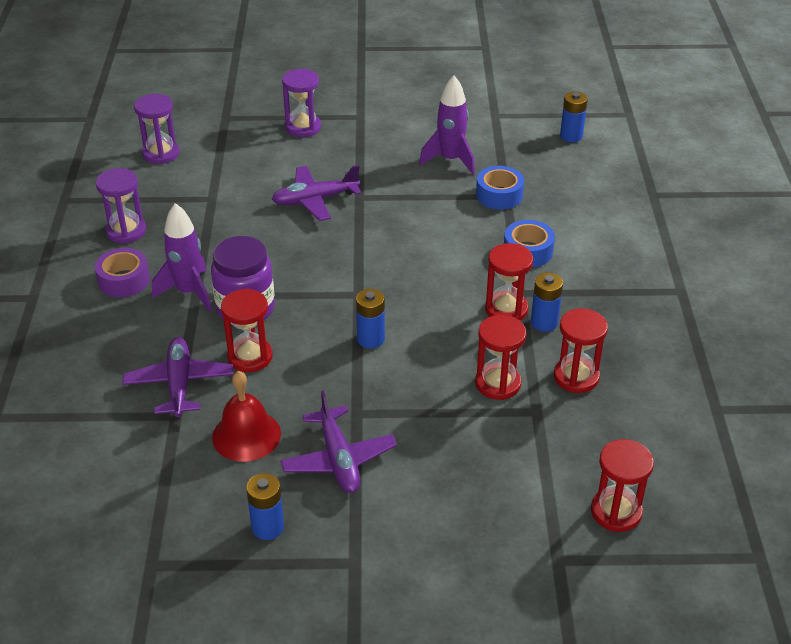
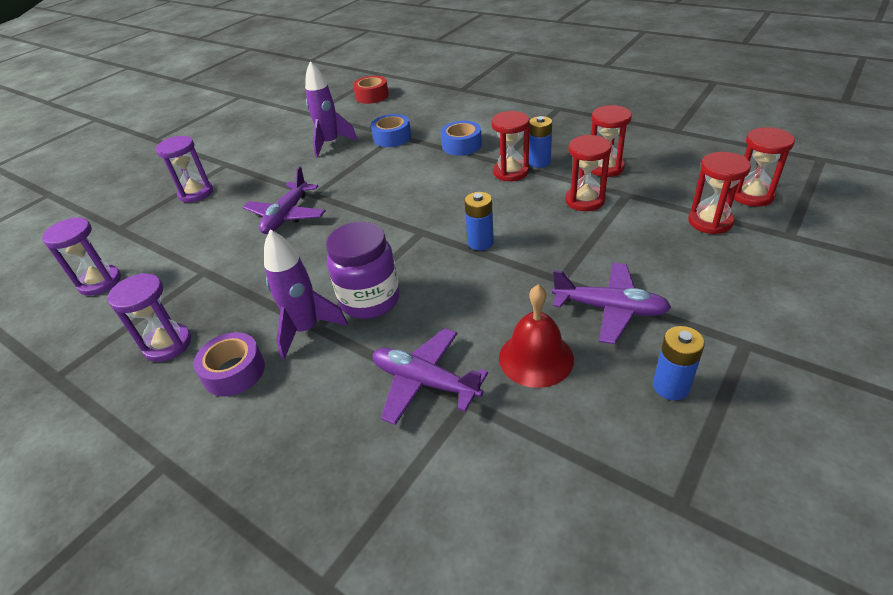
camera: 50 degrees left, 0 degrees up
red hourglass [221,288,273,372] -> red hourglass moved to [688,152,751,234]
blue battery [560,91,588,142] -> red tape [353,76,389,104]

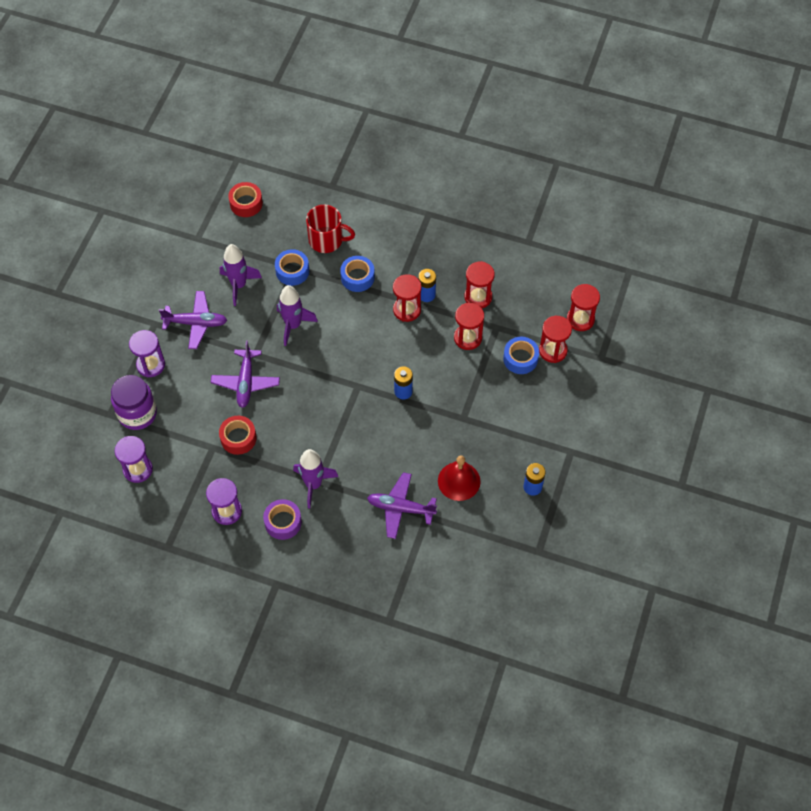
camera: 20 degrees left, 20 degrees up
purple jar [326,222,400,319] -> purple jar moved to [111,375,157,430]
purple plane [552,263,671,344] -> purple plane moved to [159,291,227,349]
none -> red tape [219,416,257,455]
none -> purple rocket [277,285,318,346]
none -> red mug [306,205,355,253]
none -> blue tape [503,337,539,374]

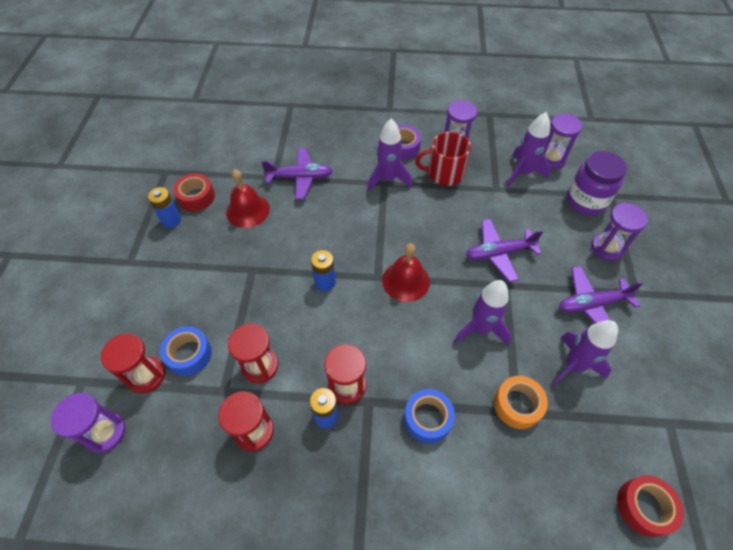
camera: 165 degrees right, 5 degrees down
purple plane [211,341,280,408] -> purple plane turned 90 degrees counterclockwise [466,219,544,282]
red tape [219,416,257,455] -> red tape moved to [173,173,215,211]
blue tape [275,249,309,286] -> orange tape [494,376,548,429]
red mug [306,205,355,253] -> red mug moved to [415,132,471,186]
red hourglass [567,284,600,331] -> purple hourglass [51,393,125,453]
none -> red bell [382,243,430,302]
none -> purple rocket [507,112,551,187]

